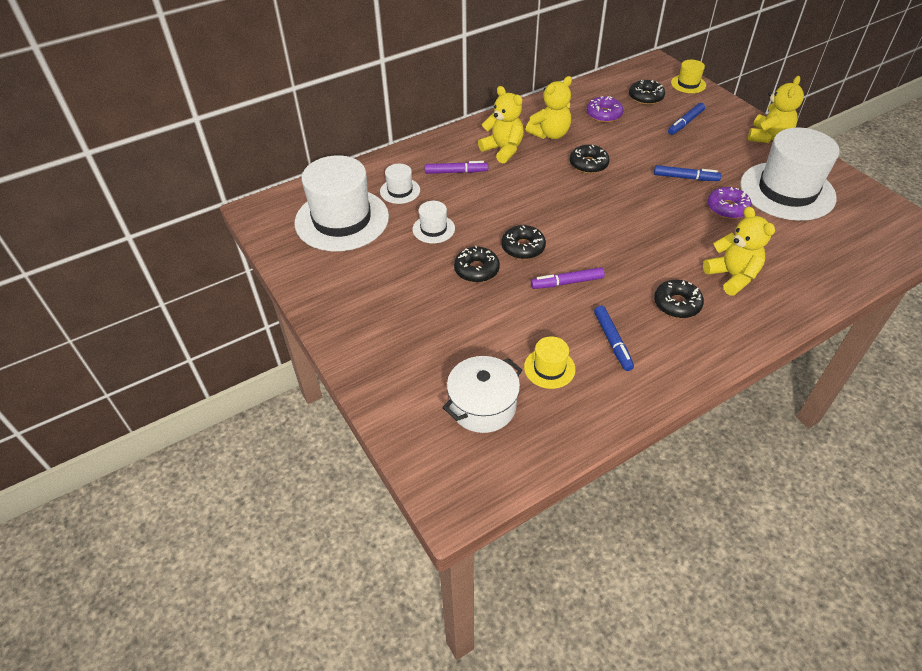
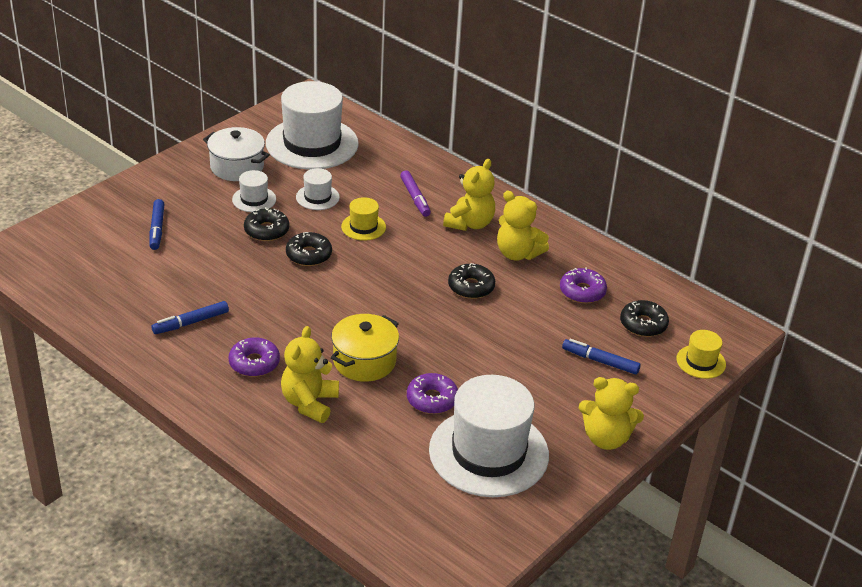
camera: 70 degrees right, 10 degrees down
white hat [380,164,420,204] -> white hat moved to [232,170,276,212]
white pot [442,356,522,433] -> white pot moved to [203,127,270,181]
yellow hat [524,336,576,389] -> yellow hat moved to [341,197,386,241]
purple marker [531,267,605,289] -> none
blue marker [654,165,721,181] -> blue marker moved to [149,199,164,250]
black donut [654,280,704,318] -> purple donut [229,337,280,377]
yellow teddy bear [703,206,775,296] -> yellow teddy bear turned 150 degrees clockwise [281,326,339,423]
none -> yellow pot [331,314,399,382]

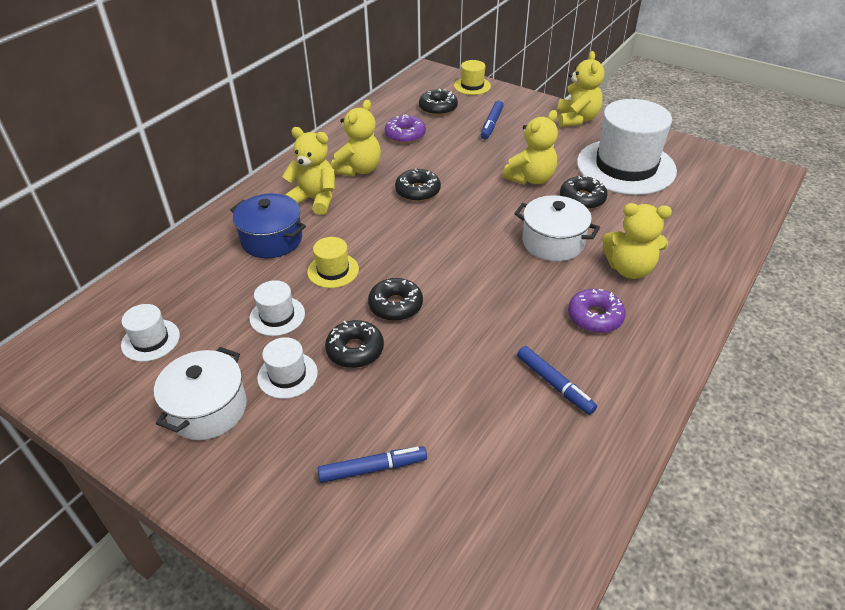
camera: 95 degrees left, 5 degrees up
white hat [266,81,359,170] -> white hat [121,304,180,362], size x0.45
yellow pot [331,314,399,382] -> white pot [514,196,600,261]
purple marker [400,170,431,217] -> blue pot [230,193,306,258]
purple donut [407,373,458,414] -> black donut [560,176,608,210]
none -> yellow teddy bear [502,110,558,185]

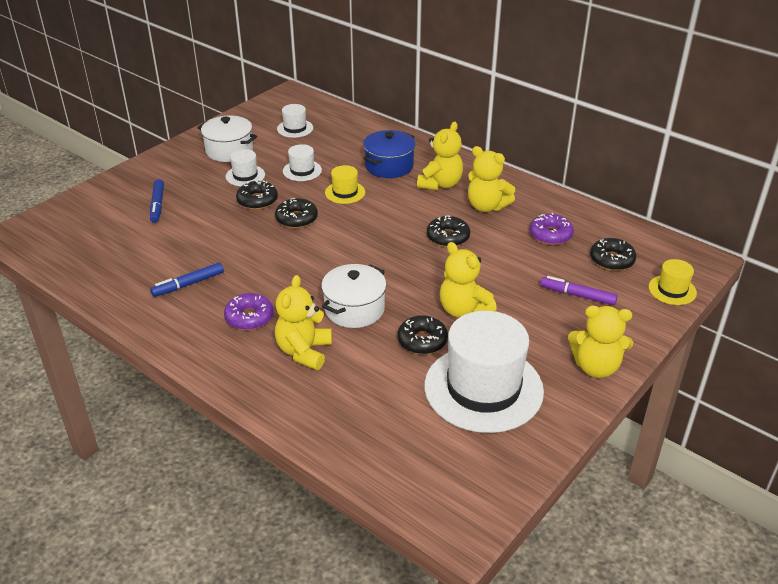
camera: 95 degrees right, 5 degrees down
blue marker [481,101,504,139] -> purple marker [540,276,618,305]

